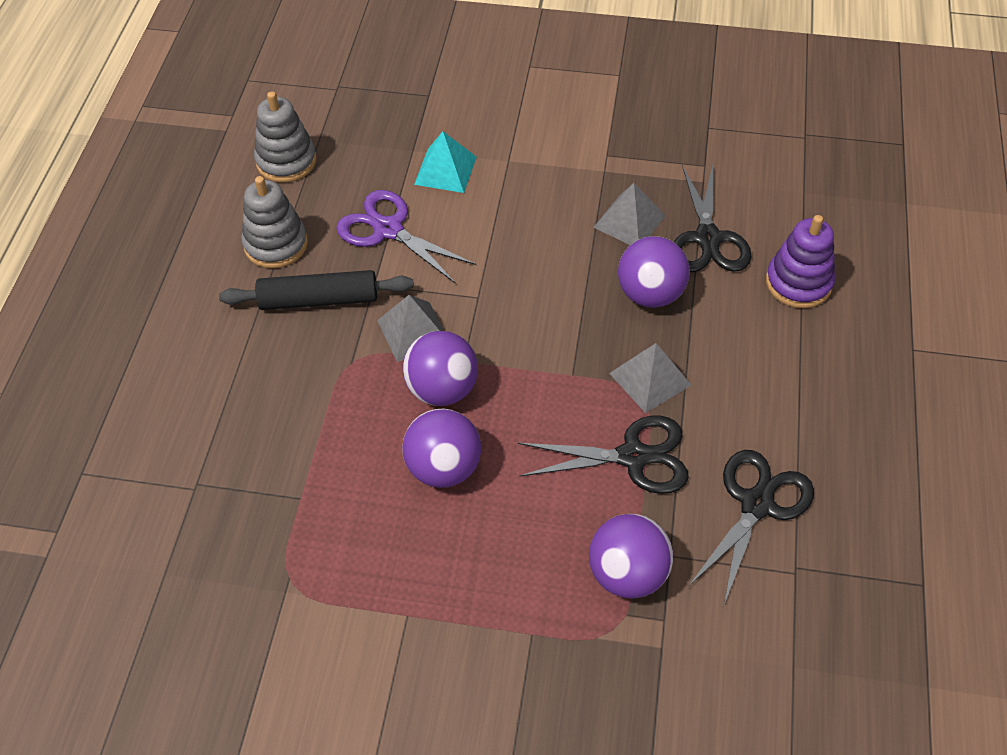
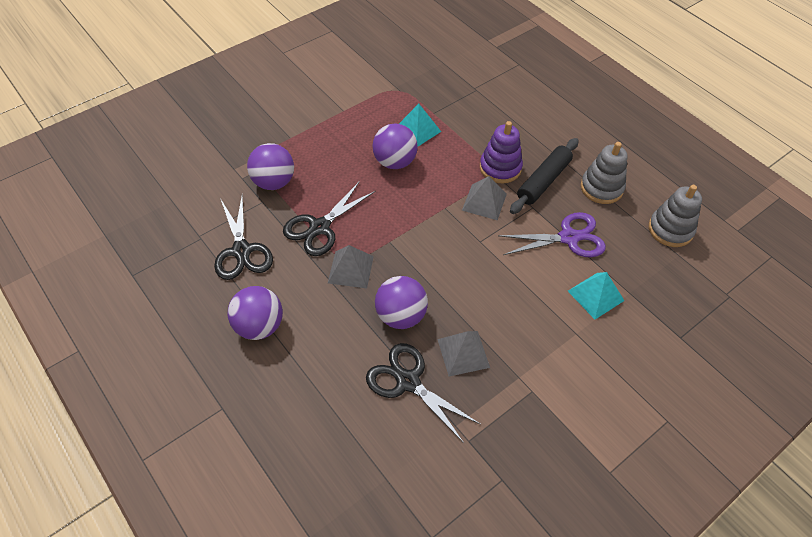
camera: 130 degrees right, 0 degrees up
purple ball [403,331,478,406] -> purple ball moved to [228,286,283,340]
purple stacking toy [766,215,835,308] -> purple stacking toy moved to [480,121,523,183]
none -> turquoise pyramid [399,104,441,146]

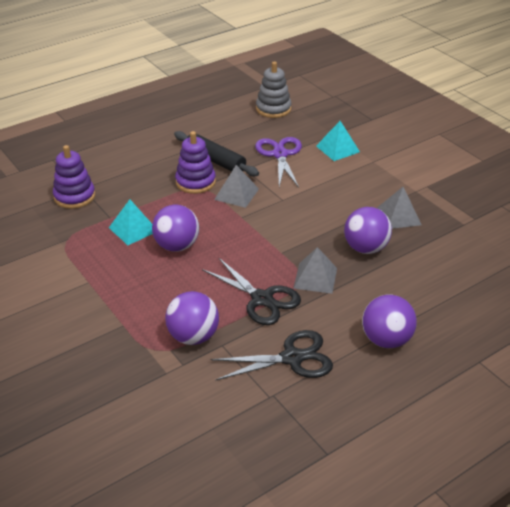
camera: 85 degrees left, 15 degrees down
black scissors [366,343,481,443] -> none
grey stacking toy [581,142,628,204] -> none
none -> purple stacking toy [53,145,95,209]

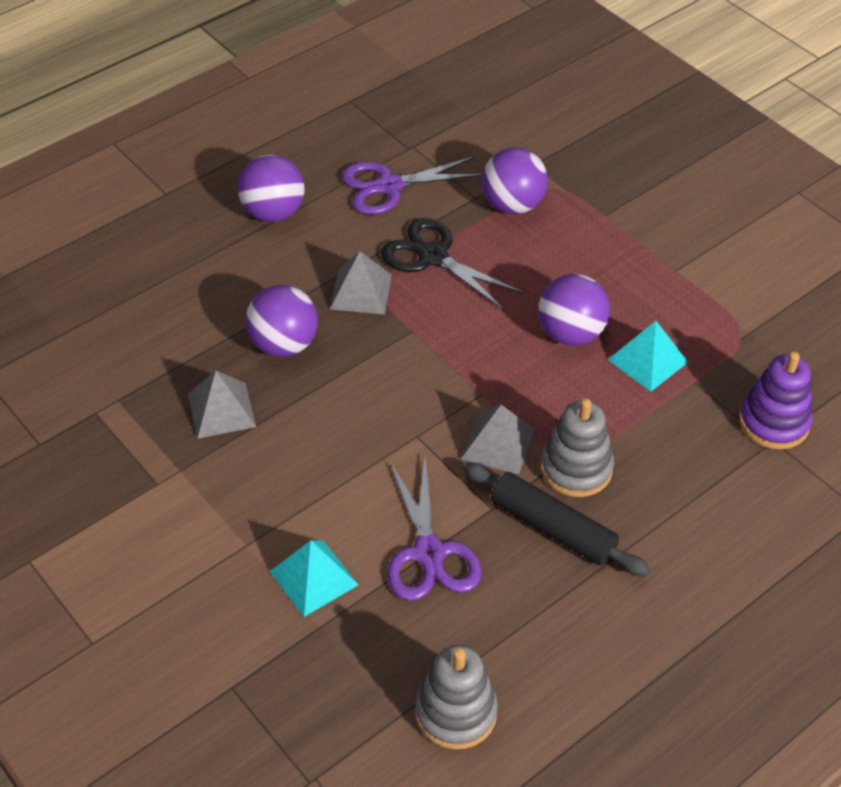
camera: 175 degrees right, 10 degrees up
purple stacking toy [175,131,216,194] -> grey stacking toy [540,398,614,497]
black scissors [211,330,333,381] -> purple scissors [341,156,482,215]

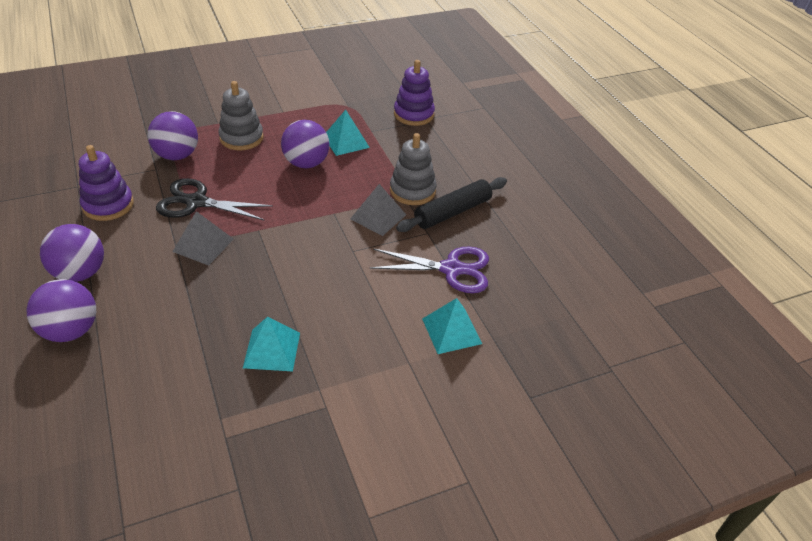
camera: 75 degrees left, 5 degrees down
grey pyramid [188,370,256,439] -> turquoise pyramid [243,316,300,372]
purple ball [245,285,318,357] -> purple ball moved to [26,279,96,342]
purple scissors [341,156,482,215] -> purple stacking toy [79,145,134,221]
black scissors [381,218,524,310] -> black scissors turned 45 degrees clockwise [156,178,273,221]
grey stacking toy [415,645,498,750] -> grey stacking toy moved to [218,81,264,150]

